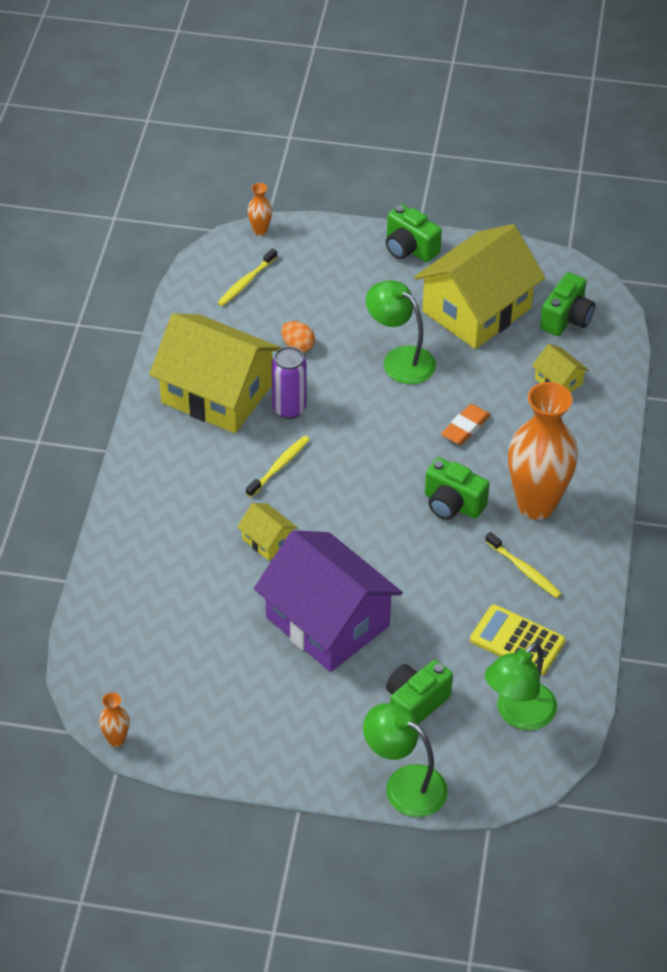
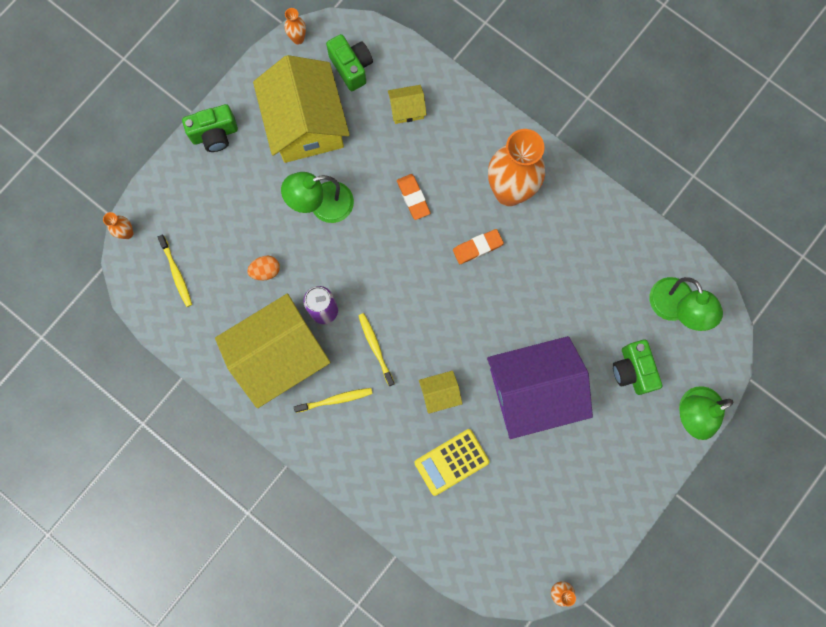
camera: 60 degrees left, 30 degrees up
green camera [425,457,489,520] -> orange eraser [453,229,504,264]
yellow calculator [470,605,565,675] -> yellow calculator moved to [415,429,489,496]
yellow toothbrush [485,532,562,598] -> yellow toothbrush moved to [294,388,373,413]
none -> orange vase [284,8,306,45]

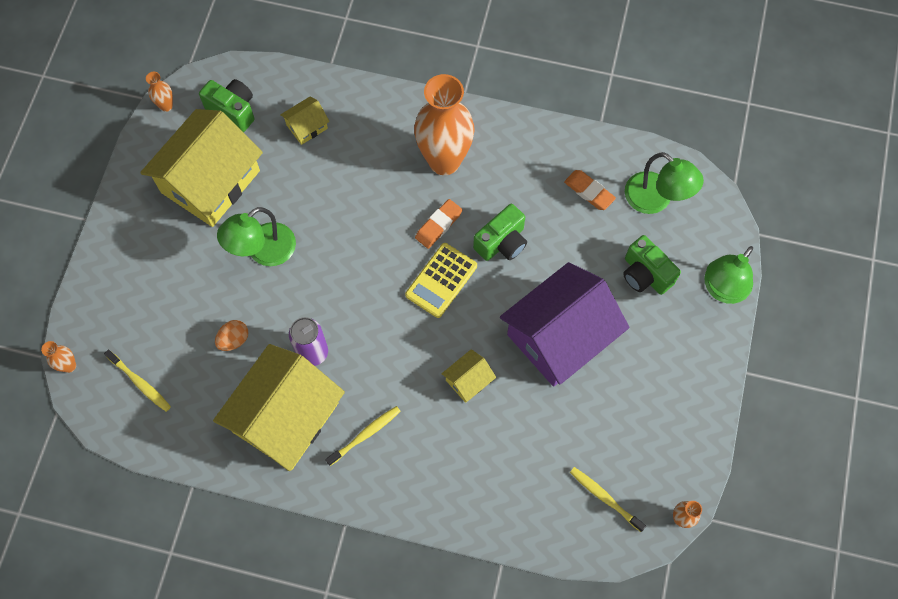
camera: 25 degrees left, 10 degrees down
green camera [182,104,238,152] -> green camera moved to [473,204,527,261]
yellow house [253,55,350,163] -> yellow house turned 75 degrees clockwise [140,109,263,227]
yellow toothbrush [358,313,395,386] -> yellow toothbrush moved to [570,467,646,532]
orange eraser [397,174,430,220] -> orange eraser moved to [564,170,616,210]
yellow calculator [415,429,489,496] -> yellow calculator moved to [405,243,477,318]

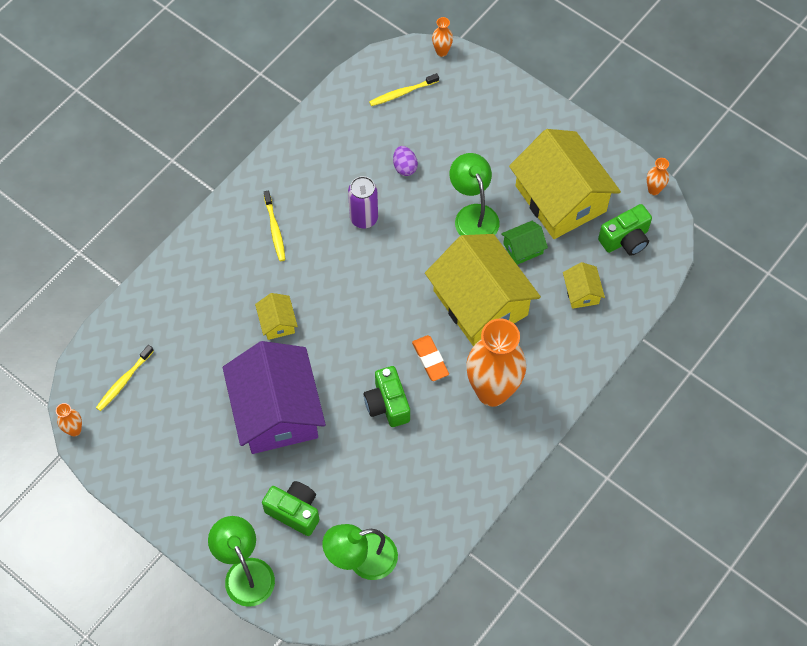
camera: 115 degrees right, 5 degrees down
yellow house [213,344,345,471] -> yellow house moved to [425,234,541,347]
orange egg [215,320,248,351] -> purple egg [393,146,418,176]
yellow calculator [405,243,477,318] -> none
orange eraser [564,170,616,210] -> none
yellow toothbrush [570,467,646,532] -> yellow toothbrush turned 150 degrees clockwise [96,345,154,411]
green camera [623,235,681,295] -> green camera turned 45 degrees clockwise [262,481,319,536]
none -> green house [501,221,548,265]

